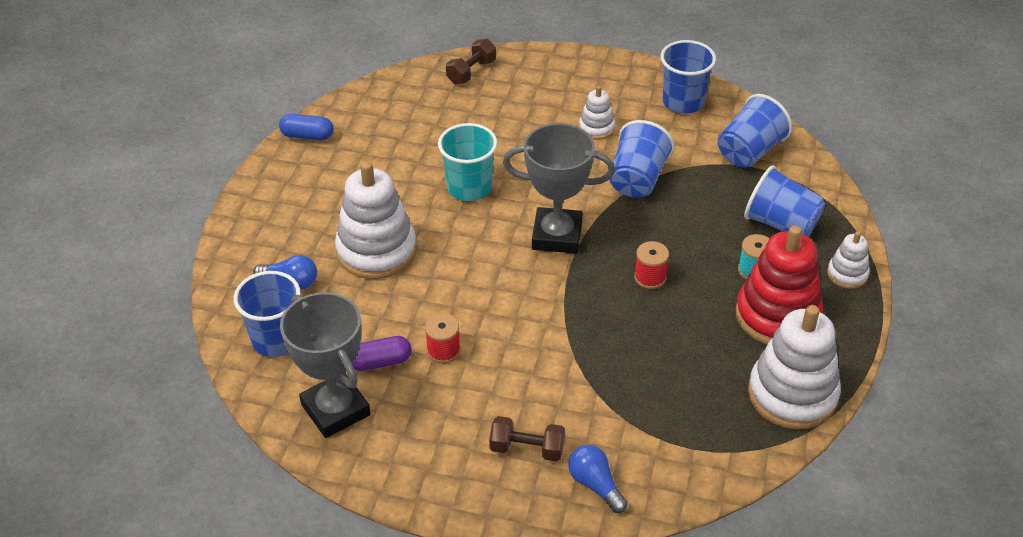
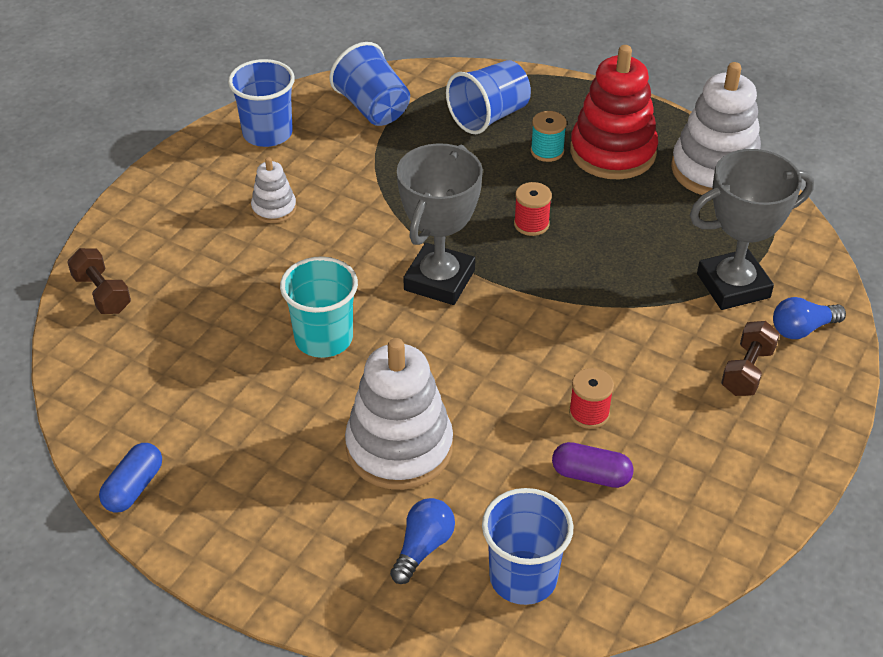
camera: 75 degrees left, 0 degrees up
grey trophy [280,292,371,438] -> grey trophy moved to [690,149,814,310]
purple capsule [352,336,412,371] -> purple capsule turned 75 degrees counterclockwise [552,442,634,488]
blue cup [610,120,675,198] -> none
white stacking toy [827,231,870,289] -> none

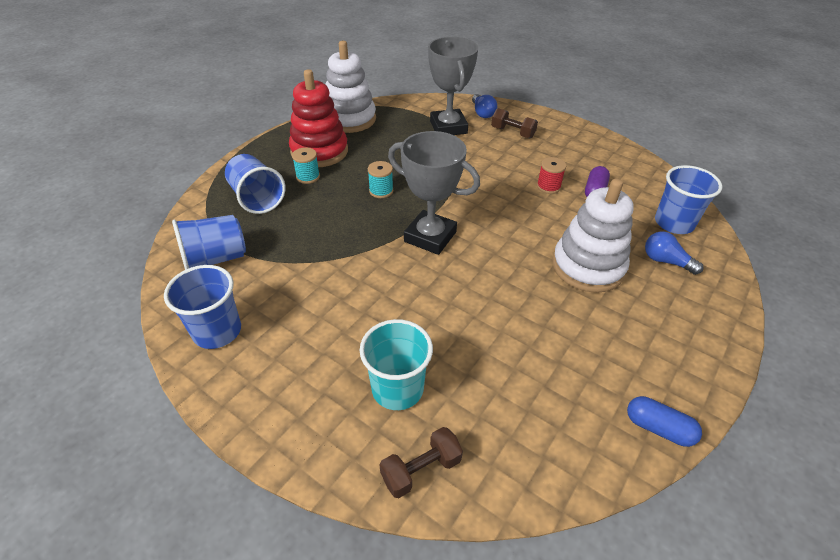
camera: 85 degrees left, 0 degrees up
white stacking toy [251,157,296,223] -> none
turquoise cup [280,256,358,358] -> turquoise cup moved to [360,319,433,410]
red spool [514,182,552,236] -> turquoise spool [368,161,393,198]

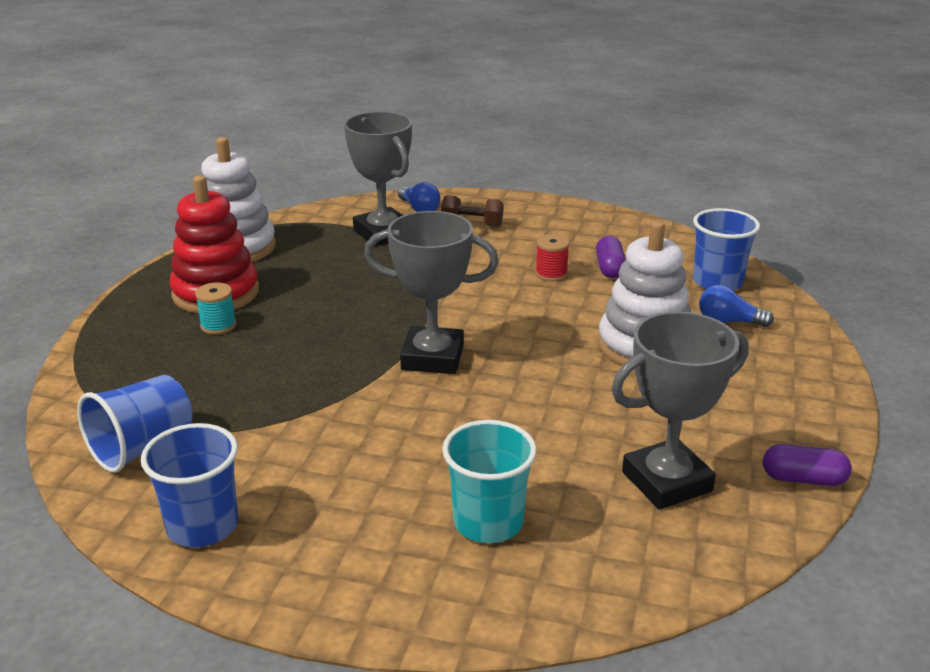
camera: 20 degrees left, 15 degrees down
blue cup [225,154,286,214] -> none
turquoise spool [368,161,393,198] -> none
brown dumbbell [380,427,463,498] -> none
blue capsule [627,396,702,447] -> purple capsule [763,444,852,486]
none -> grey trophy [611,311,749,510]

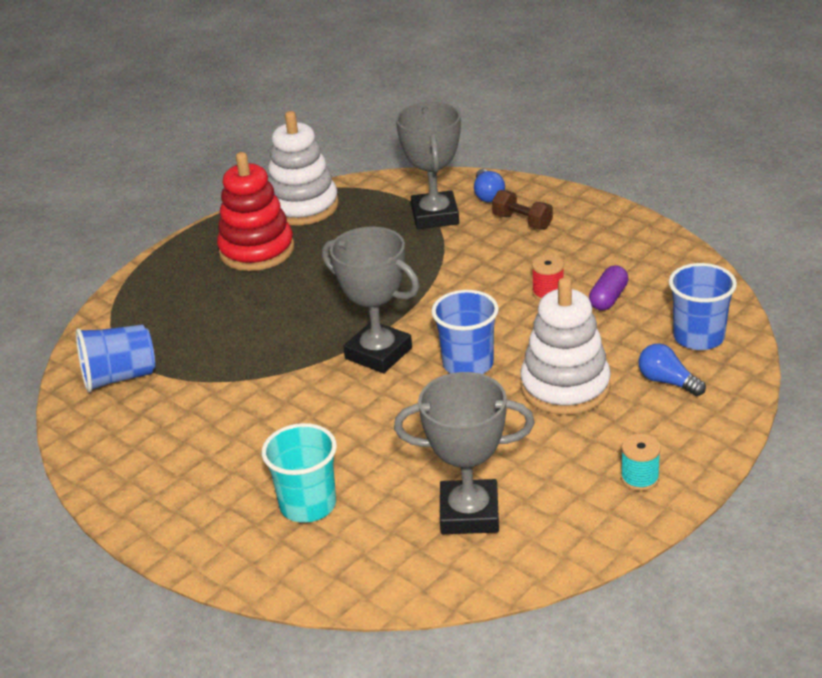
camera: 30 degrees right, 5 degrees up
blue cup [141,423,238,547] -> blue cup moved to [431,290,499,374]
turquoise spool [195,282,236,335] -> turquoise spool moved to [621,434,661,491]
purple capsule [763,444,852,486] -> none

